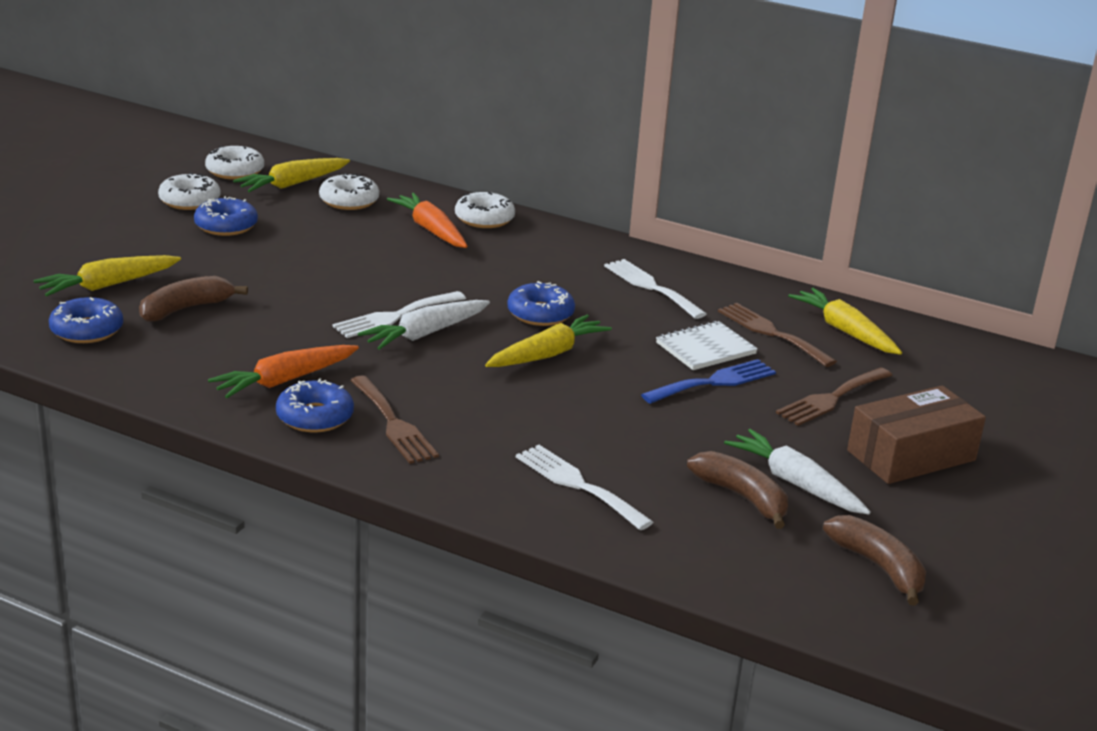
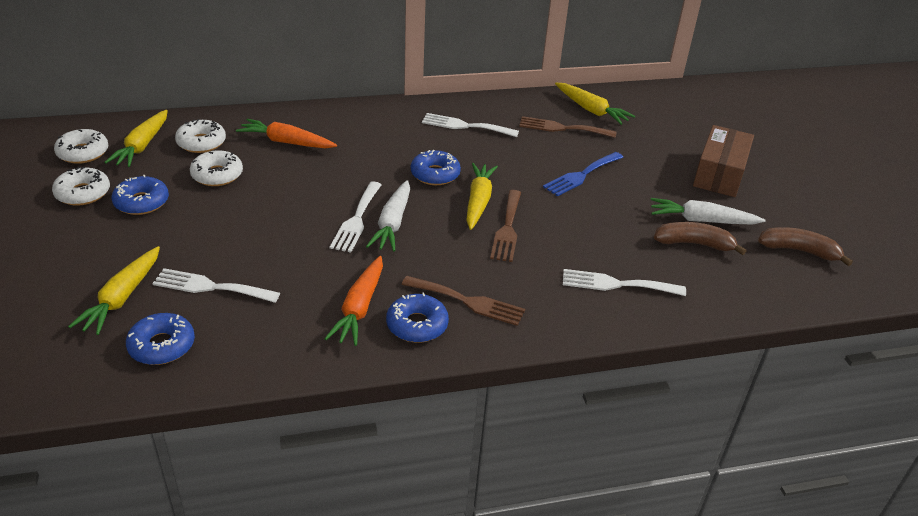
camera: 40 degrees left, 10 degrees up
brown banana [139,276,248,322] -> white fork [153,268,280,303]
white donut [455,192,515,228] -> white donut moved to [190,150,243,186]
blue fork [641,359,776,404] -> blue fork turned 150 degrees counterclockwise [543,152,623,197]
white notebook [656,321,758,370] -> none
brown fork [776,367,892,426] -> brown fork moved to [490,190,521,262]
yellow carrot [788,288,902,355] -> yellow carrot turned 150 degrees counterclockwise [555,83,635,125]

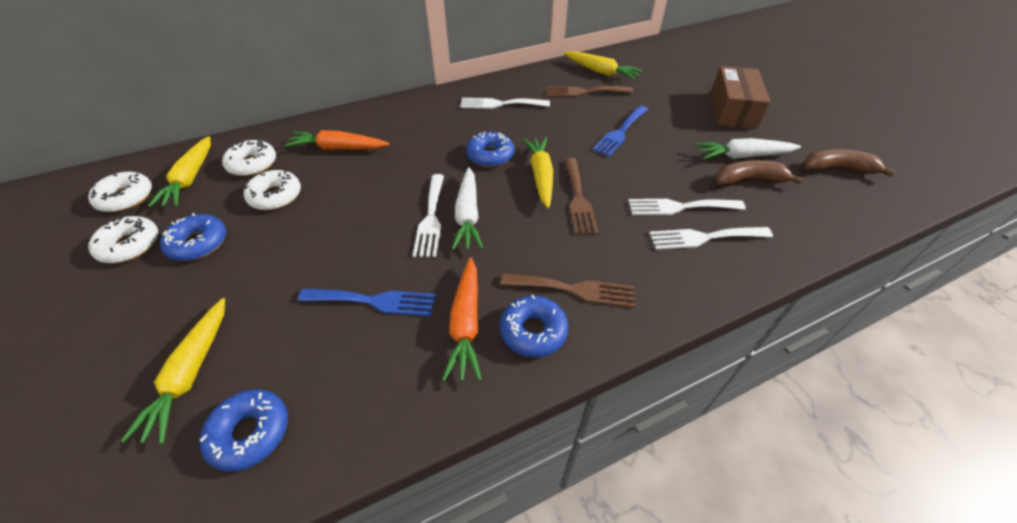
camera: 10 degrees left, 10 degrees up
white fork [153,268,280,303] -> white fork moved to [628,199,746,215]
none -> blue fork [298,289,436,316]

